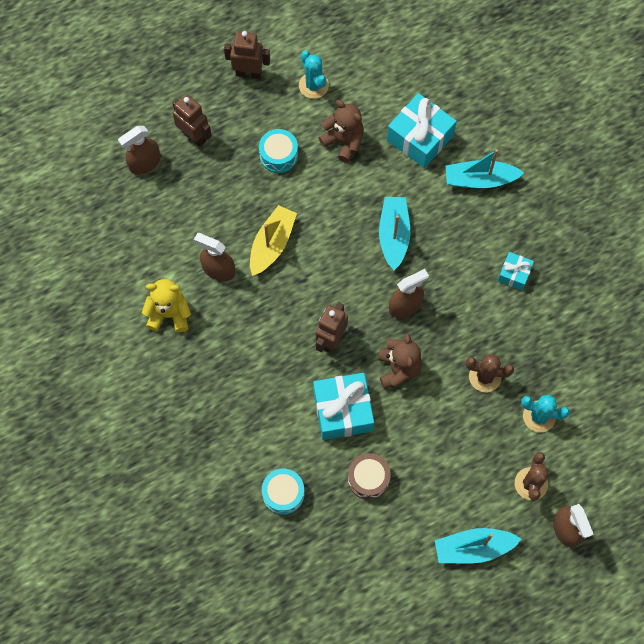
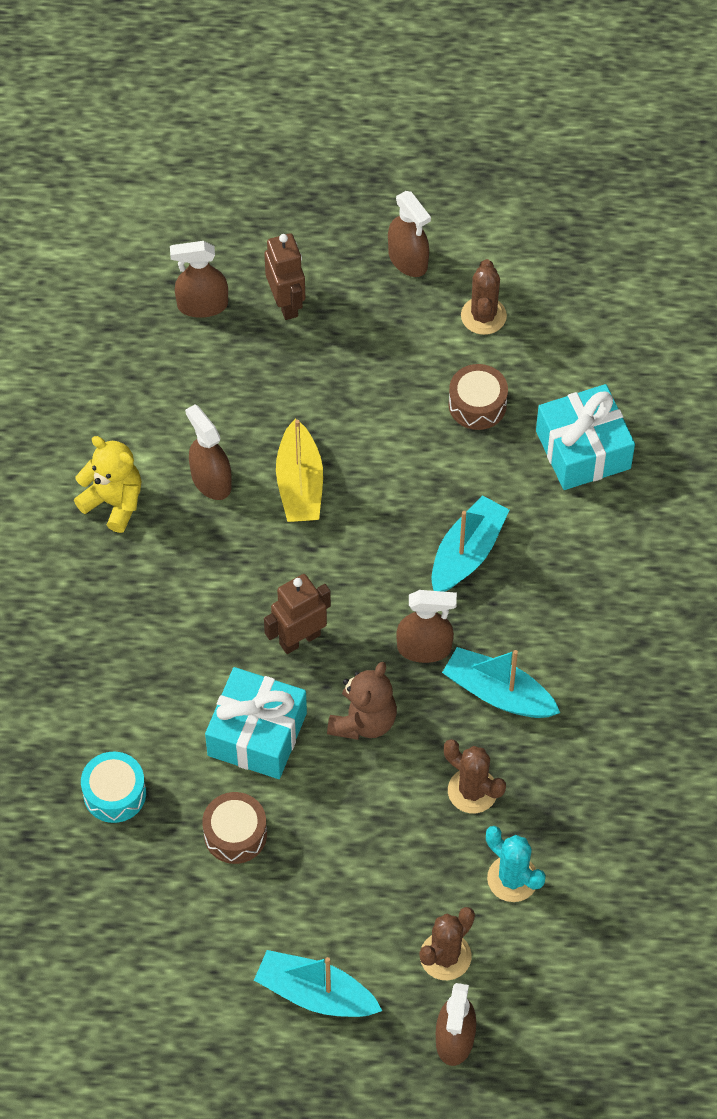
camera: 30 degrees right, 10 degrees down
brown robot [224,31,270,79] -> brown spray bottle [388,191,431,277]
yellow boat [250,205,297,276] -> yellow boat turned 120 degrees clockwise [276,418,323,522]
turquoise drum [259,129,298,173] -> none
turquoise cactus [299,51,329,99] -> brown cactus [461,259,507,335]
brown teddy bear [319,100,364,163] -> brown drum [449,364,508,430]
turquoise boat [446,149,524,188] -> turquoise boat moved to [442,647,560,718]
turquoise gift [498,252,534,290] -> none

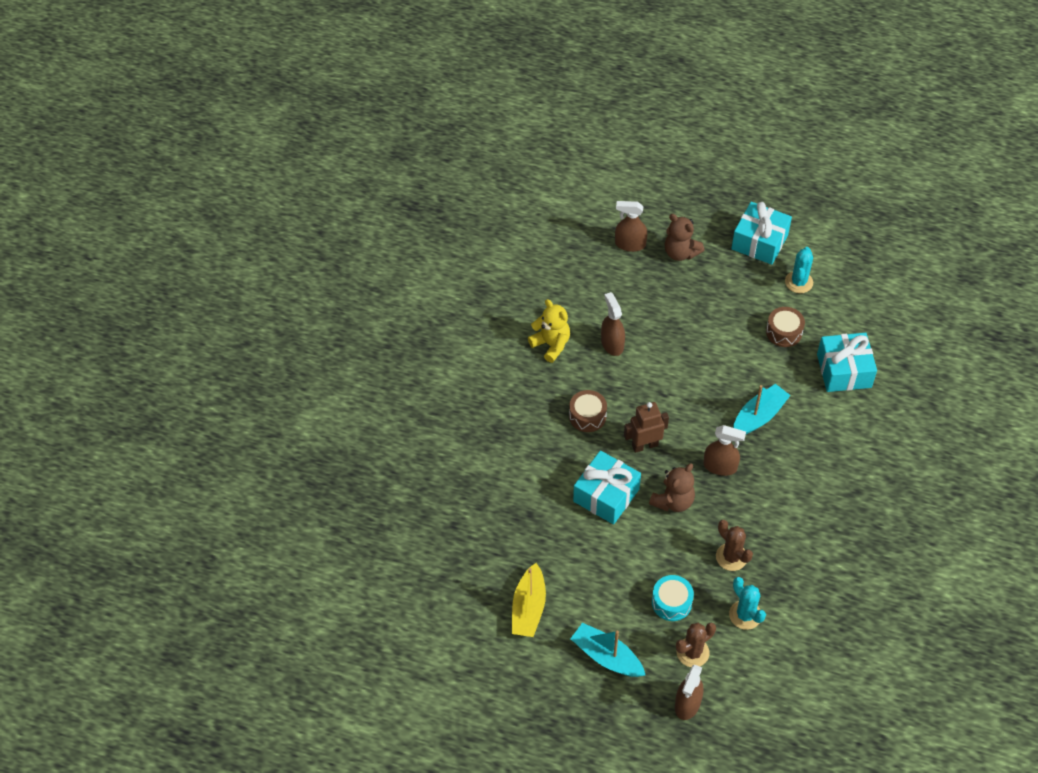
camera: 15 degrees right, 5 degrees down
turquoise drum [81,752,146,823] -> turquoise drum moved to [652,575,694,621]
brown drum [202,792,267,864] -> brown drum moved to [569,390,607,432]
brown robot [264,233,305,320] -> brown teddy bear [665,214,704,261]
yellow boat [276,418,323,522] -> yellow boat moved to [512,563,546,637]
brown spray bottle [388,191,431,277] -> turquoise gift [731,202,792,265]
turquoise boat [442,647,560,718] -> none
brown cactus [461,259,507,335] -> turquoise cactus [785,247,813,293]

